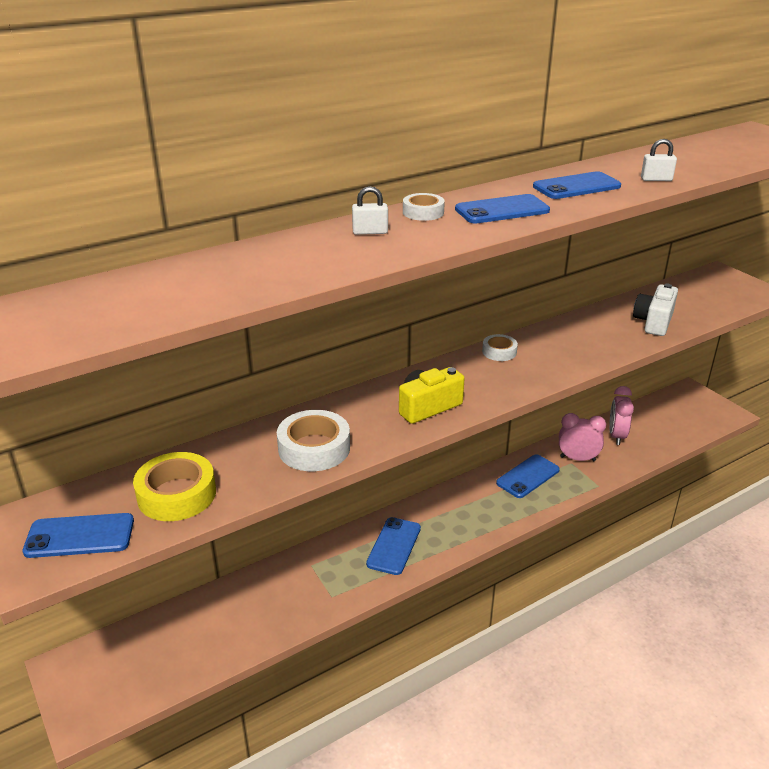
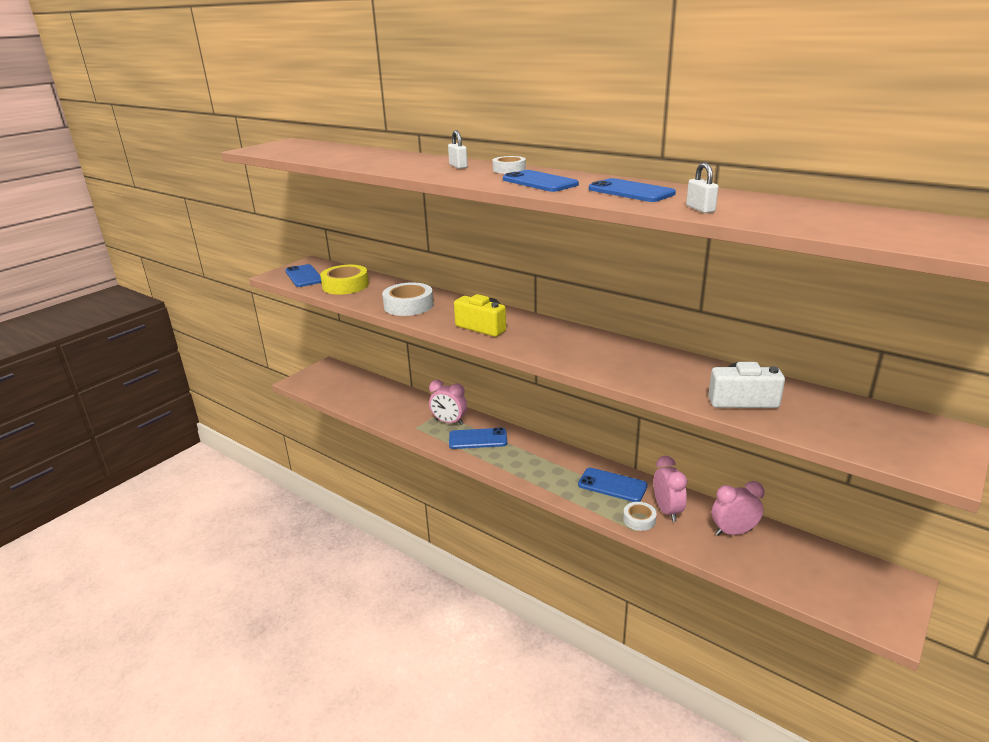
camera: 70 degrees right, 5 degrees down
white tape [482,334,518,361] -> white tape moved to [623,502,657,531]
none -> pink clock [429,380,467,425]

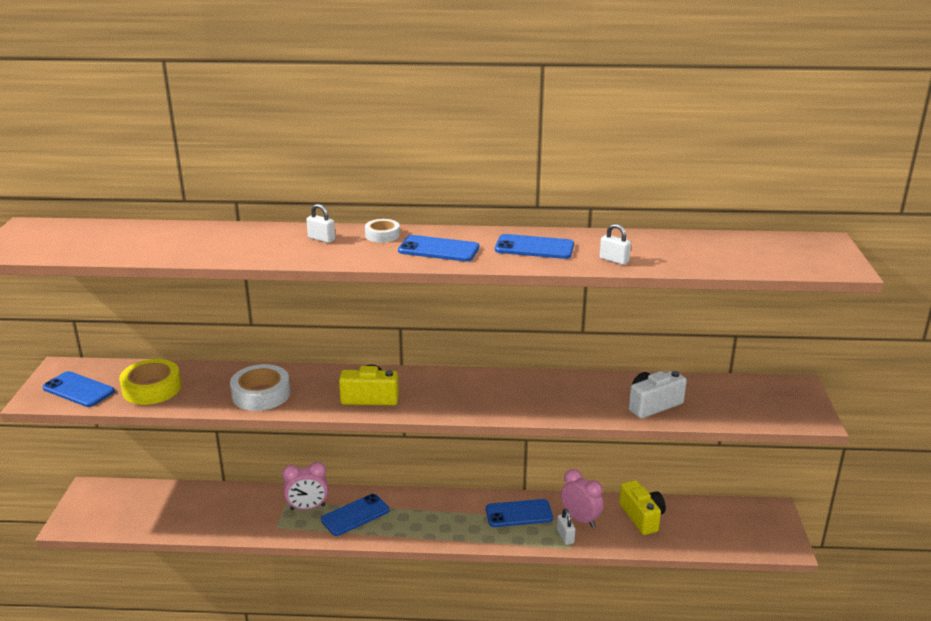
camera: 35 degrees left, 0 degrees up
white tape [623,502,657,531] -> white padlock [557,509,575,545]
pink clock [712,481,764,536] -> yellow camera [619,480,666,535]

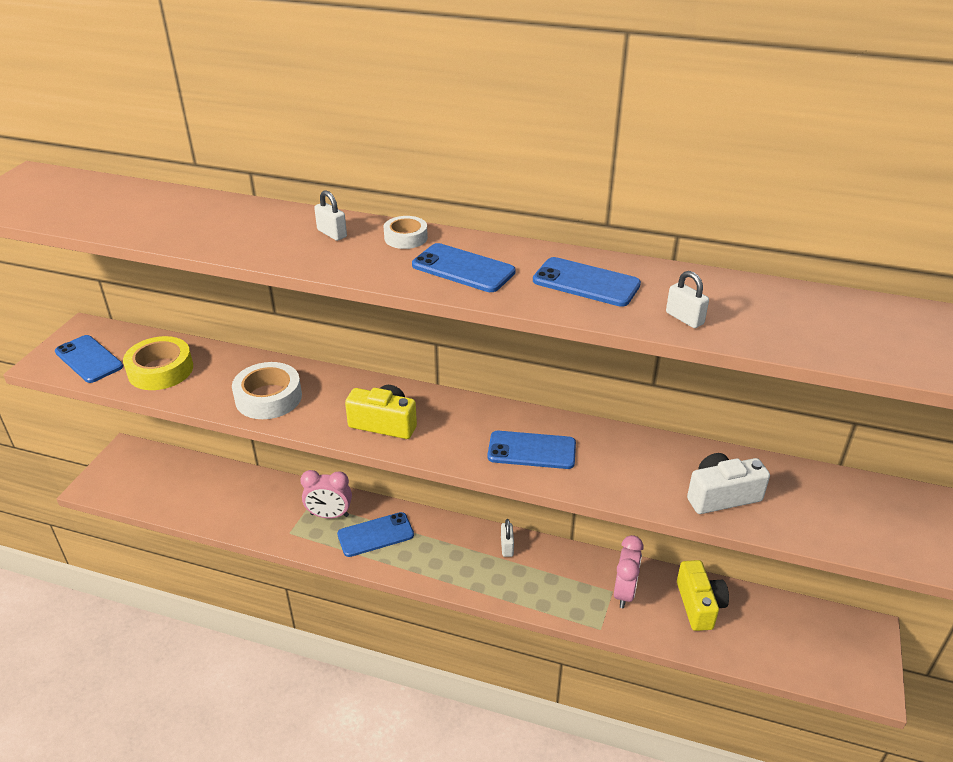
camera: 15 degrees right, 10 degrees up
blue phone [486,499,553,527] -> blue phone moved to [488,431,576,469]
white padlock [557,509,575,545] -> white padlock moved to [501,519,514,557]
pink clock [561,469,604,528] -> pink clock turned 45 degrees clockwise [614,535,644,608]

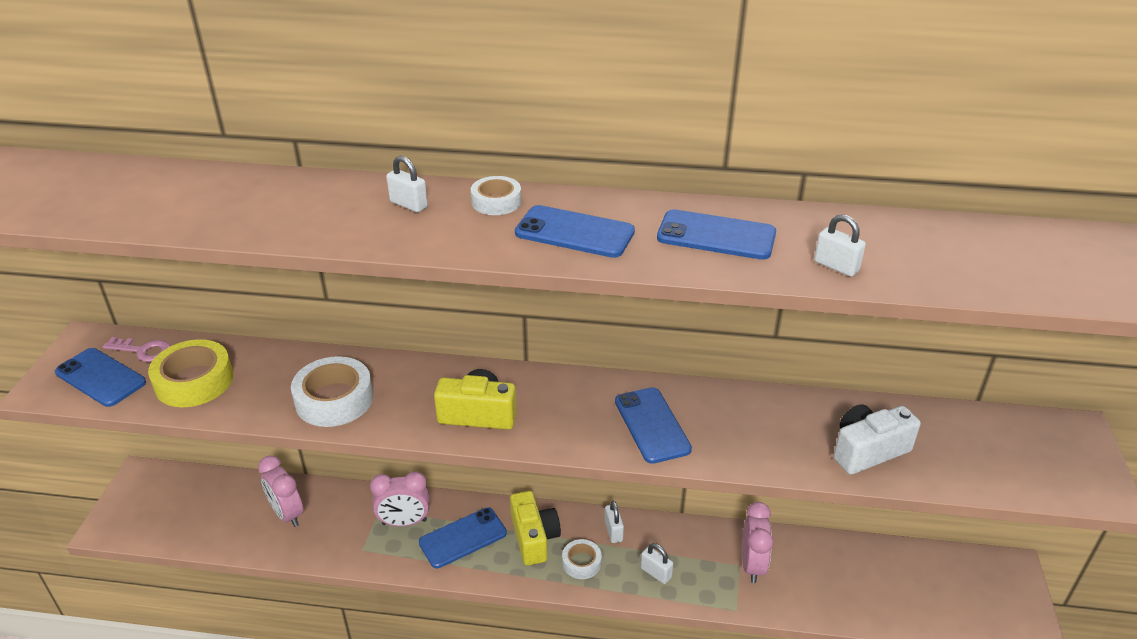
camera: 10 degrees left, 0 degrees up
blue phone [488,431,576,469] -> blue phone turned 75 degrees clockwise [615,387,692,464]
yellow camera [677,560,729,631] -> yellow camera moved to [510,491,561,565]
none -> pink key [103,337,170,362]
none -> pink clock [258,456,303,527]
none -> white tape [562,539,602,579]
none -> white padlock [641,543,673,584]

